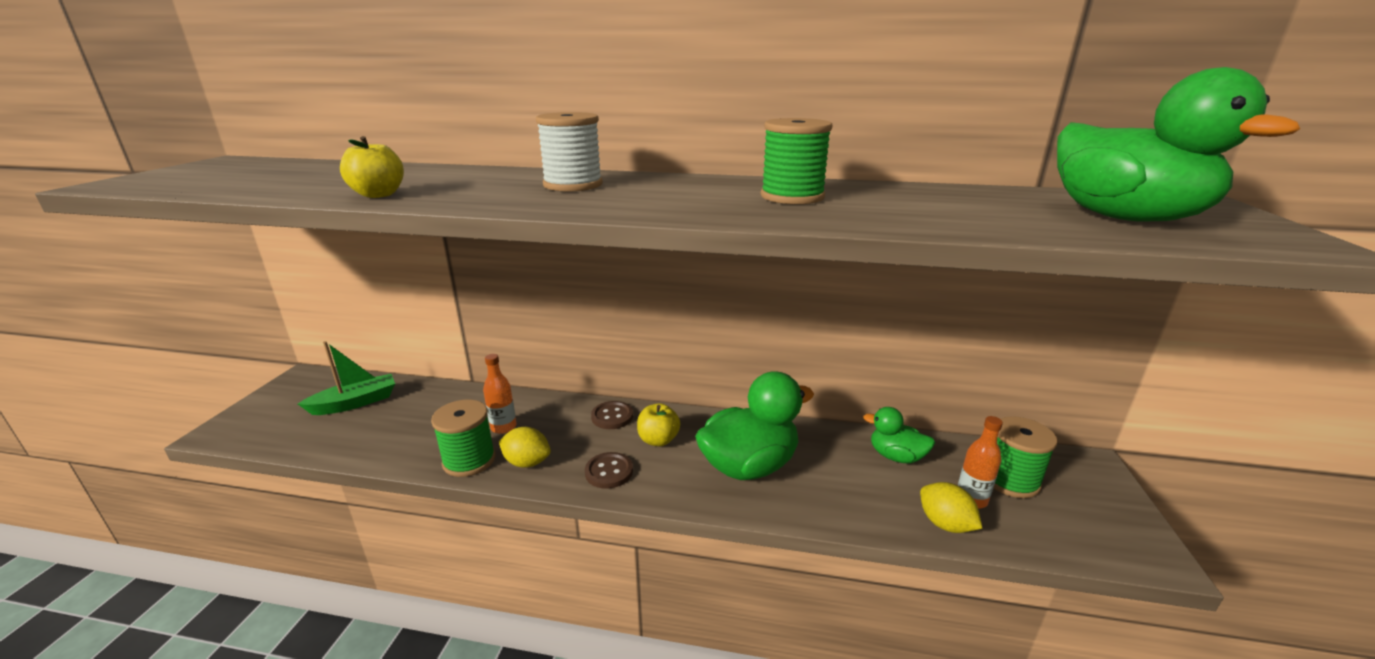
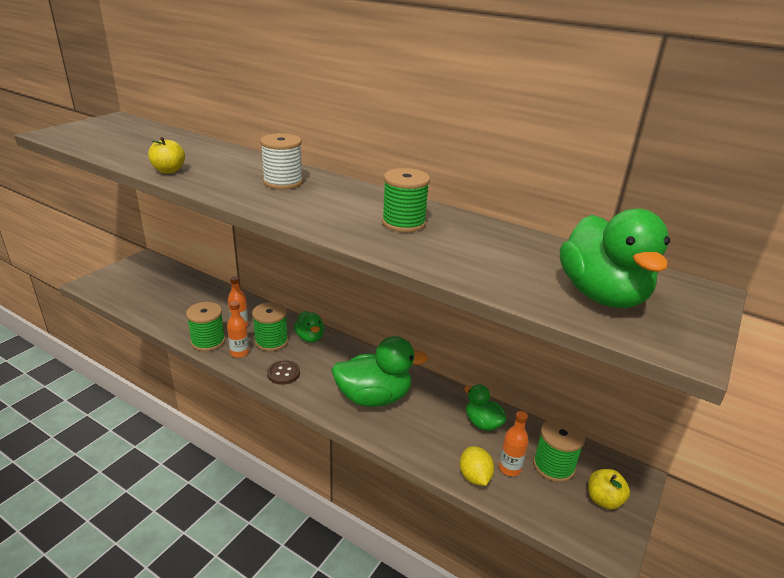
camera: 20 degrees right, 5 degrees up
green boat [298,341,395,415] -> none
yellow lemon [499,427,551,468] -> orange bottle [227,301,249,358]
brown button [591,401,633,429] -> green duck [294,311,324,343]
yellow apple [637,403,680,446] -> yellow apple moved to [588,469,630,510]
none -> green spool [252,302,288,351]

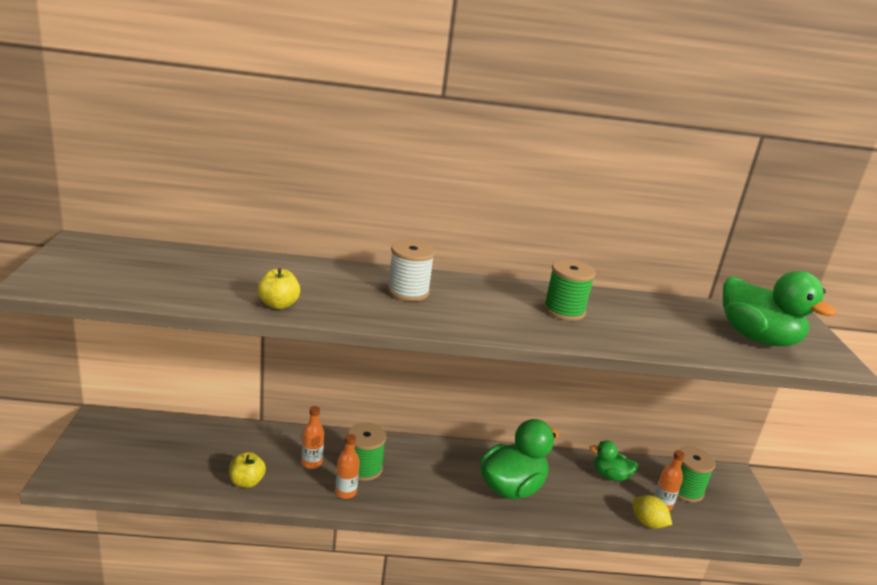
camera: 35 degrees left, 5 degrees down
green spool [186,302,226,351] -> none
brown button [267,360,300,385] -> none
green duck [294,311,324,343] -> none
yellow apple [588,469,630,510] -> yellow apple moved to [229,452,266,488]

